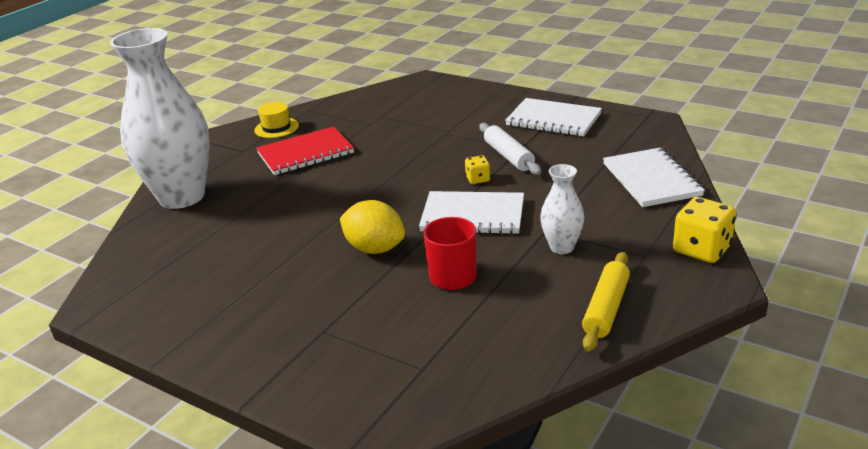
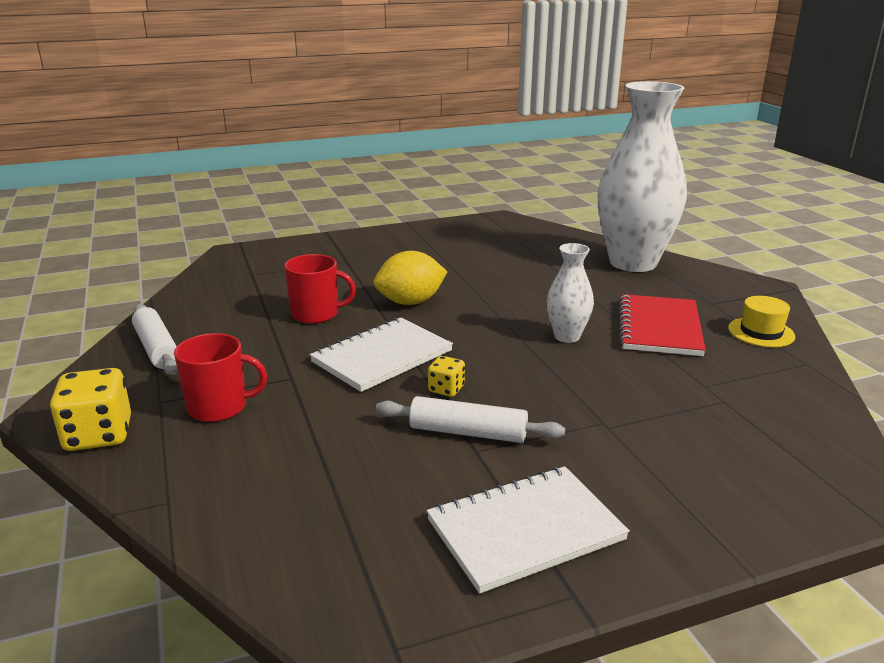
camera: 125 degrees right, 5 degrees down
white vase [540,164,584,254] -> white vase moved to [547,243,594,343]
yellow rolling pin [582,252,630,352] -> white rolling pin [132,304,178,375]
white notebook [603,148,705,207] -> none
none -> red mug [174,333,267,422]

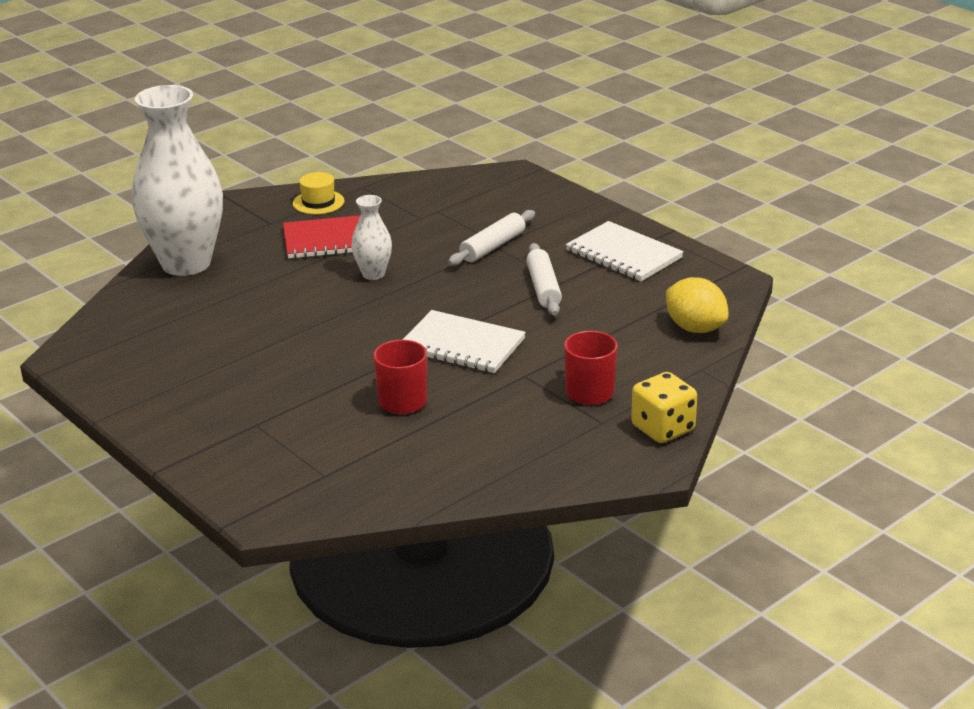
camera: 110 degrees left, 5 degrees up
white rolling pin [132,304,178,375] -> white rolling pin moved to [448,210,535,266]
yellow lemon [374,251,447,305] -> yellow lemon moved to [666,277,729,333]
yellow dice [428,356,465,397] -> none

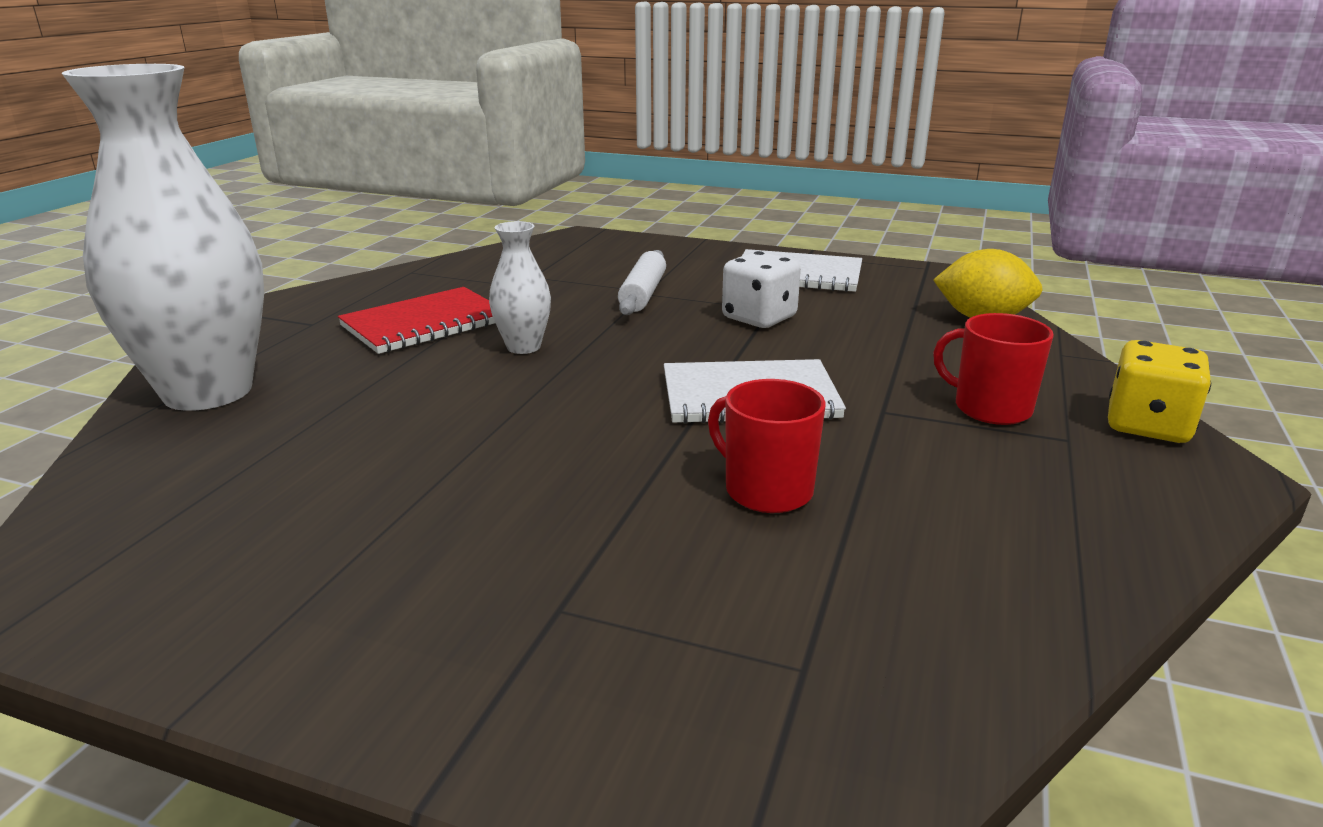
camera: 30 degrees left, 5 degrees down
yellow hat [293,172,344,214] -> none
white rolling pin [526,243,562,315] -> white dice [722,251,801,328]

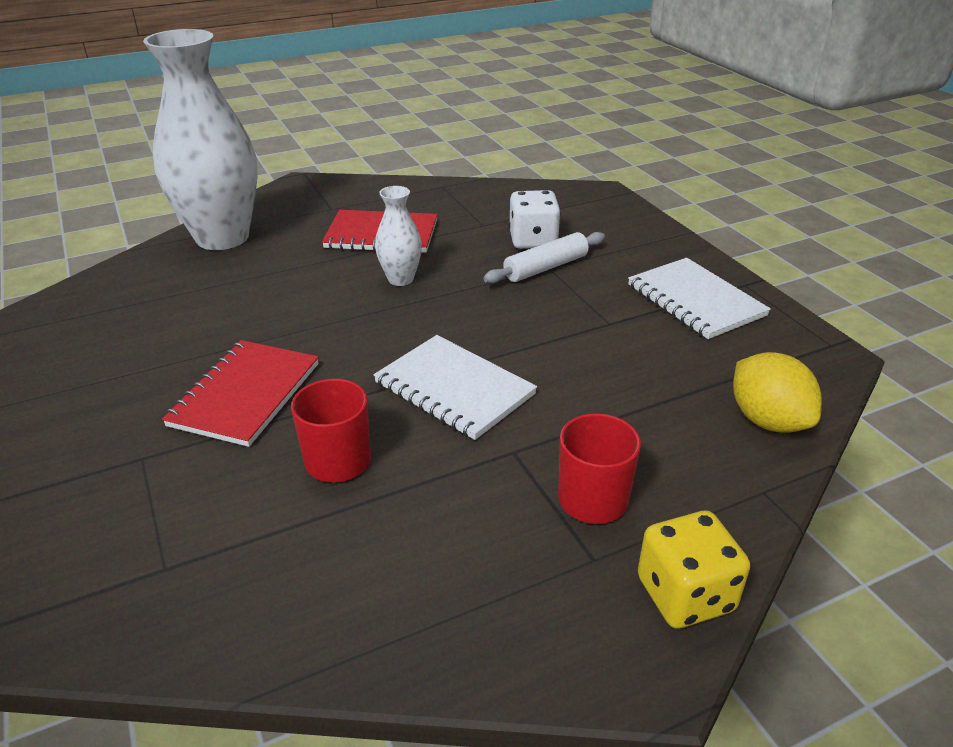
camera: 45 degrees right, 10 degrees up
white dice [722,251,801,328] -> white dice moved to [509,190,561,249]
none -> red notebook [162,340,319,447]

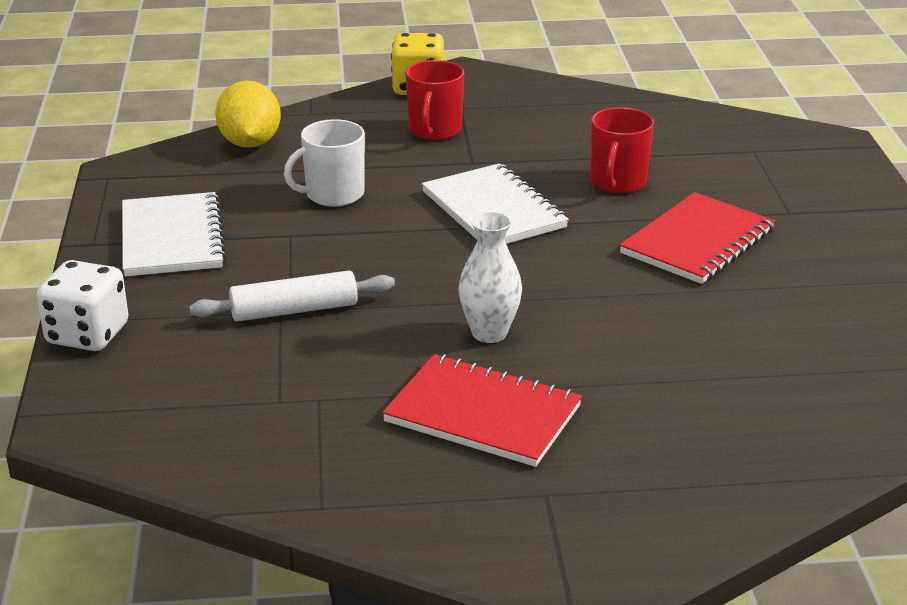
camera: 160 degrees left, 5 degrees down
white vase [143,29,258,250] -> none
white dice [509,190,561,249] -> white dice moved to [37,260,128,351]
none -> white mug [284,119,365,207]

